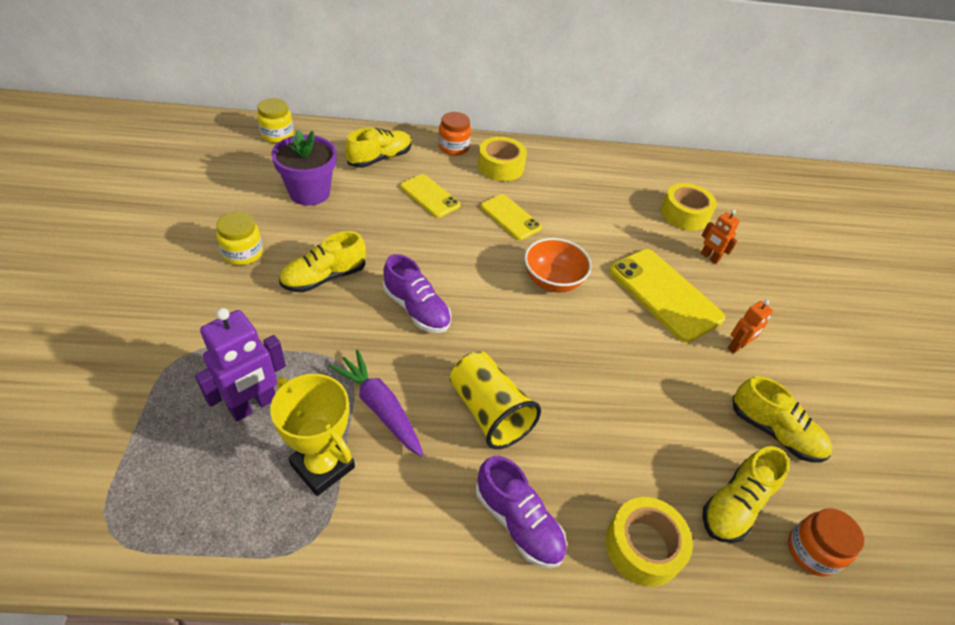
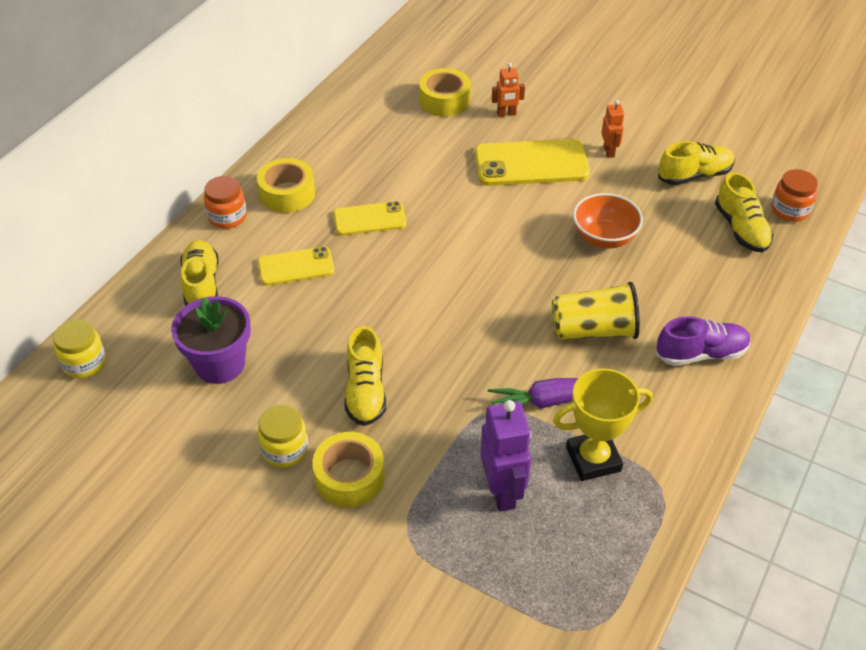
camera: 55 degrees left, 0 degrees up
purple shoe [383,254,451,333] -> none
orange bowl [524,238,592,292] -> orange bowl moved to [573,193,643,249]
yellow tape [605,497,693,587] -> yellow tape moved to [312,432,385,508]

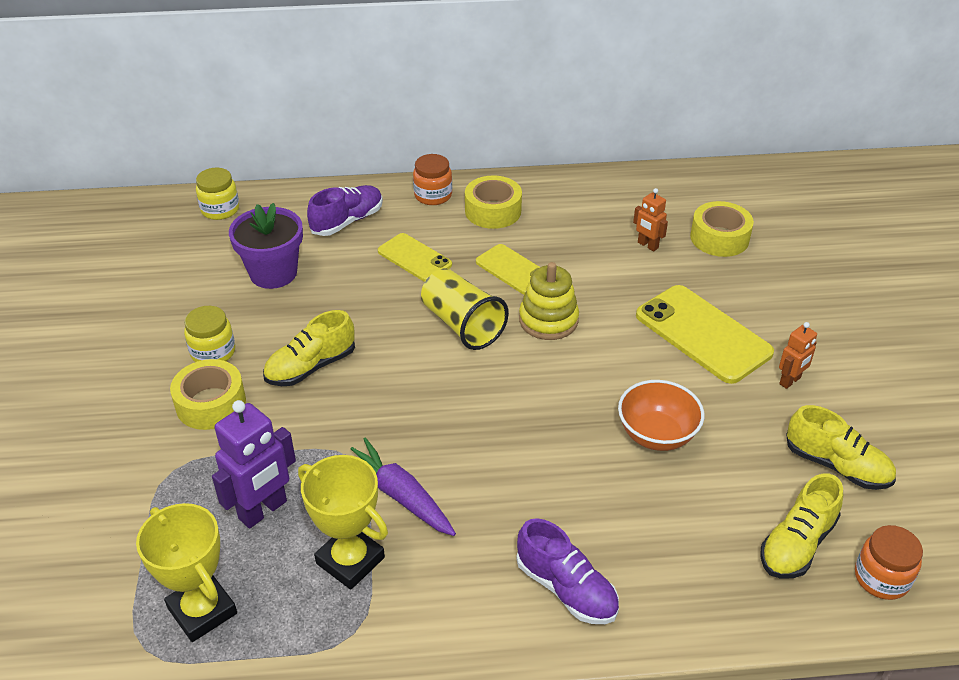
camera: 55 degrees right, 5 degrees down
yellow shoe [180,240,219,306] -> purple shoe [307,185,383,236]
orange robot [492,63,525,117] -> orange robot moved to [633,188,668,251]
yellow cup [552,282,640,339] -> yellow cup moved to [421,269,509,350]
none -> yellow trophy [136,503,237,642]
none -> yellow stacking toy [519,262,579,340]

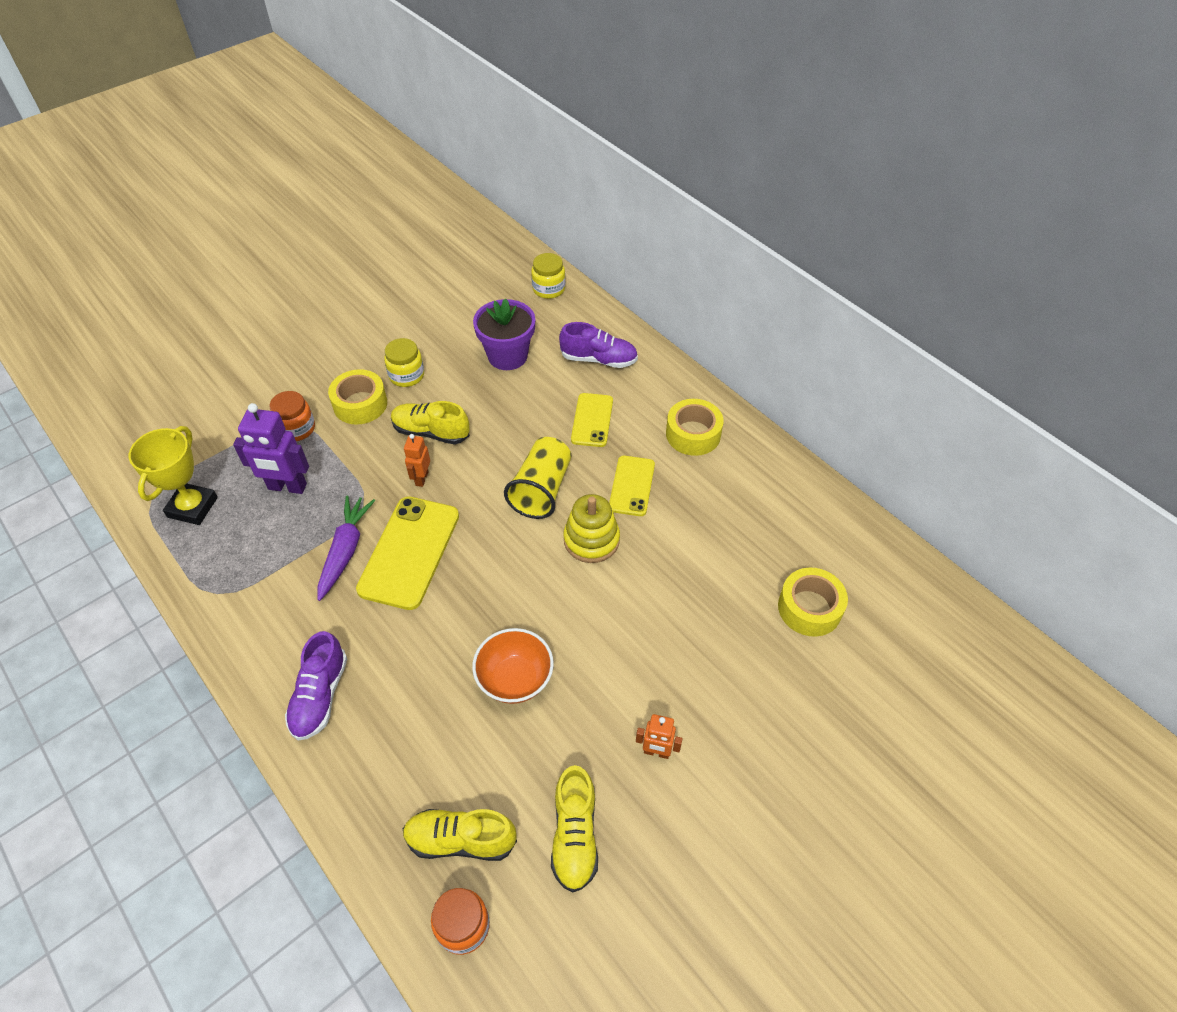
camera: 55 degrees right, 10 degrees up
yellow trophy [298,455,388,590] -> none
orange jar [413,154,452,205] -> orange jar moved to [269,391,315,441]
orange robot [633,188,668,251] -> orange robot moved to [404,434,430,487]
yellow phone [636,285,774,384] -> yellow phone moved to [356,496,459,610]

